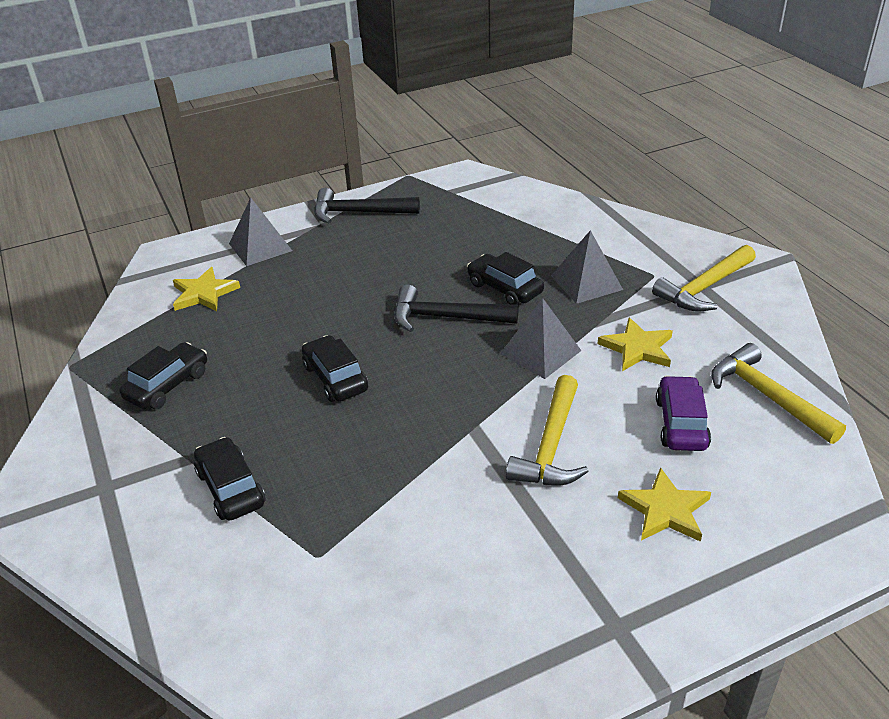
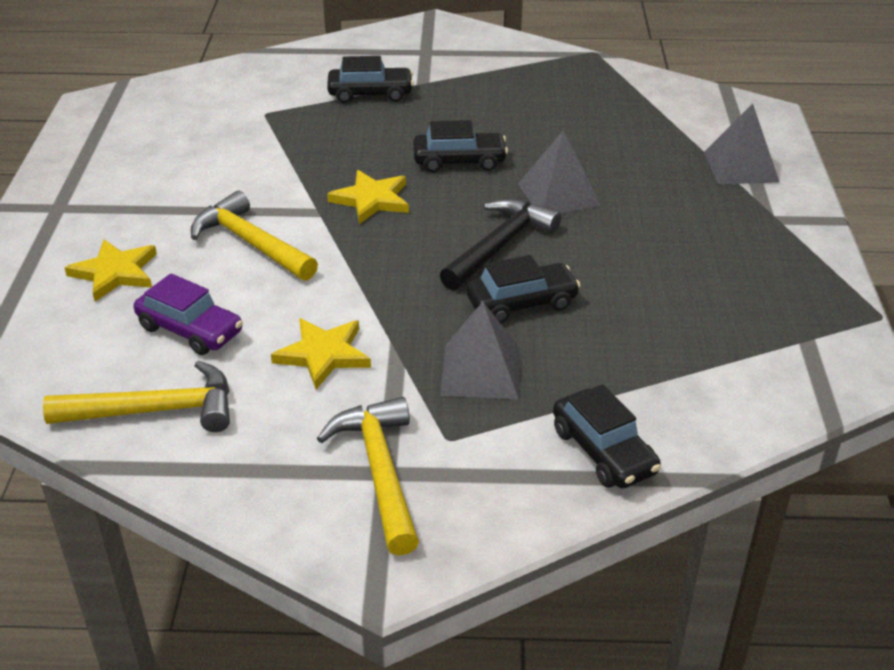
camera: 115 degrees right, 0 degrees up
black car [119,342,207,409] -> black car moved to [553,384,661,488]
yellow star [173,267,240,311] -> yellow star moved to [327,170,409,224]
black hammer [314,188,420,224] -> none
grey pyramid [500,298,581,379] -> grey pyramid moved to [518,130,601,213]

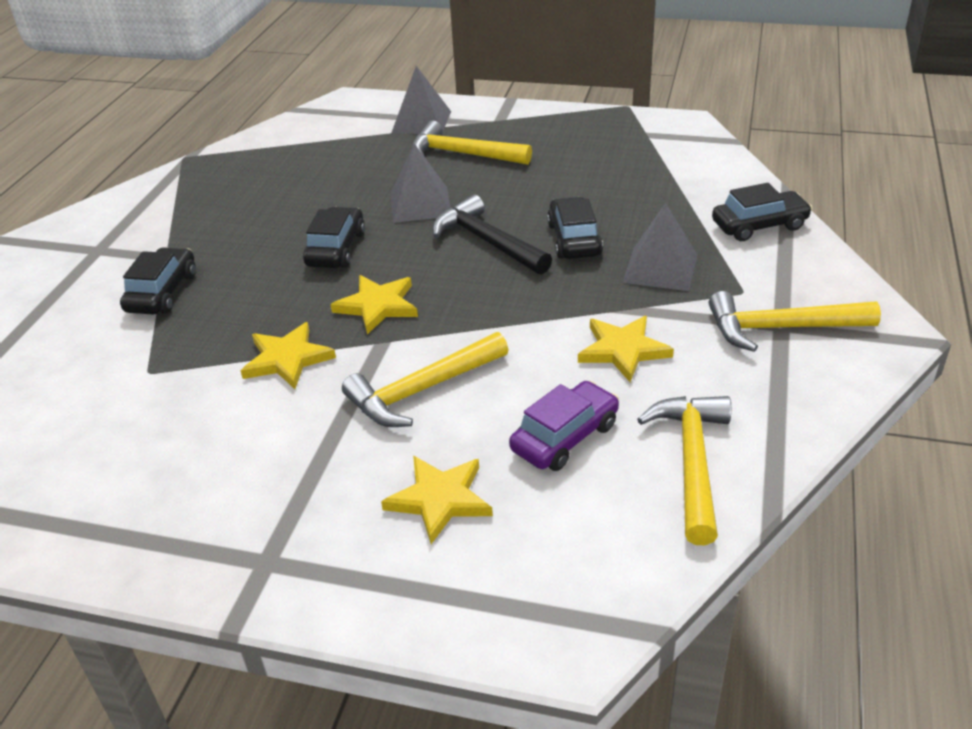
camera: 75 degrees left, 0 degrees up
none -> yellow star [241,322,336,389]
none -> yellow hammer [411,120,532,165]

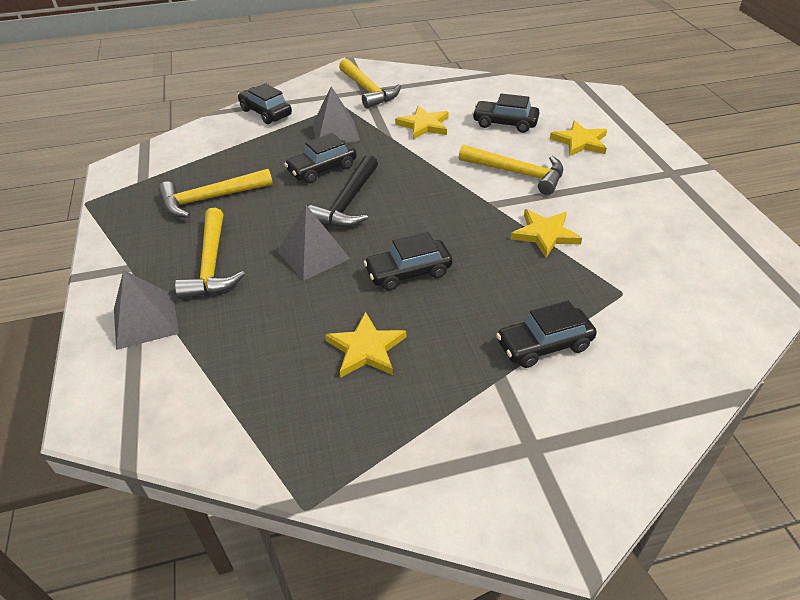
camera: 120 degrees left, 5 degrees up
yellow star [330,275,418,334] -> yellow star moved to [325,312,406,378]
purple car [509,381,619,471] -> black car [472,93,540,133]
yellow hammer [637,396,731,545] -> yellow hammer moved to [158,169,273,218]

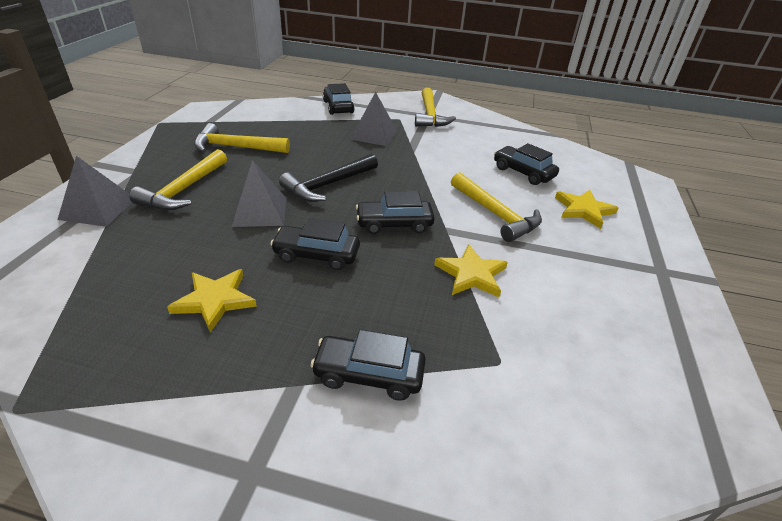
camera: 25 degrees right, 5 degrees down
black car [284,133,357,183] -> black car moved to [356,191,435,234]
yellow star [395,106,449,139] -> none

